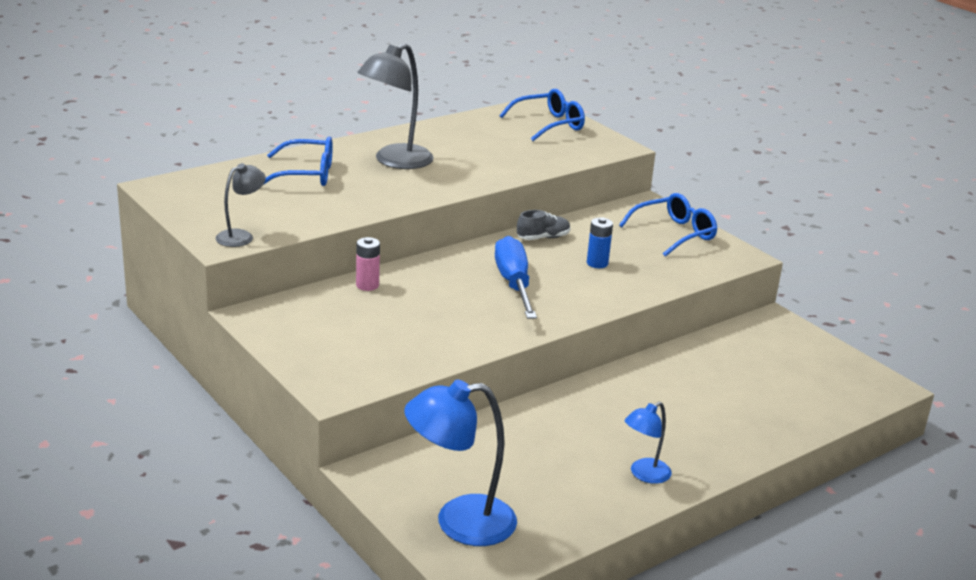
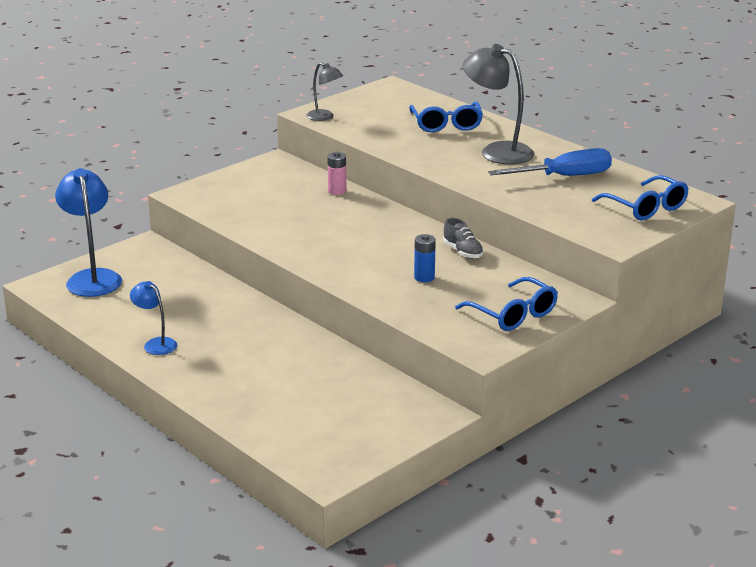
camera: 85 degrees right, 0 degrees up
blue screwdriver [495,236,537,319] -> blue screwdriver moved to [488,148,612,176]

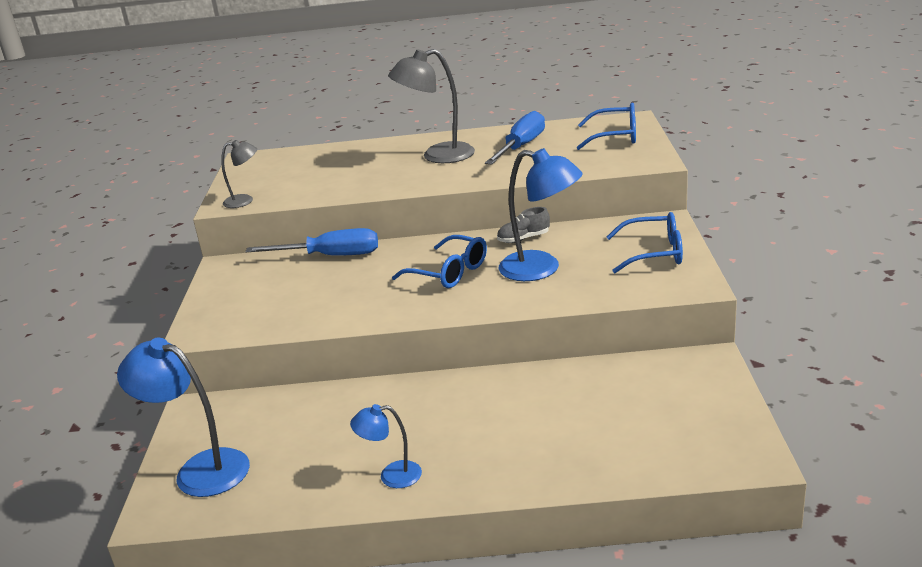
camera: 45 degrees left, 0 degrees up
pink battery [327,152,346,195] -> blue screwdriver [245,228,378,256]
blue glasses [409,102,483,132] -> blue glasses moved to [392,235,487,288]
blue battery [414,234,436,282] -> blue lamp [499,148,583,281]
grey shoe [443,218,484,259] -> grey shoe turned 150 degrees clockwise [497,207,550,243]

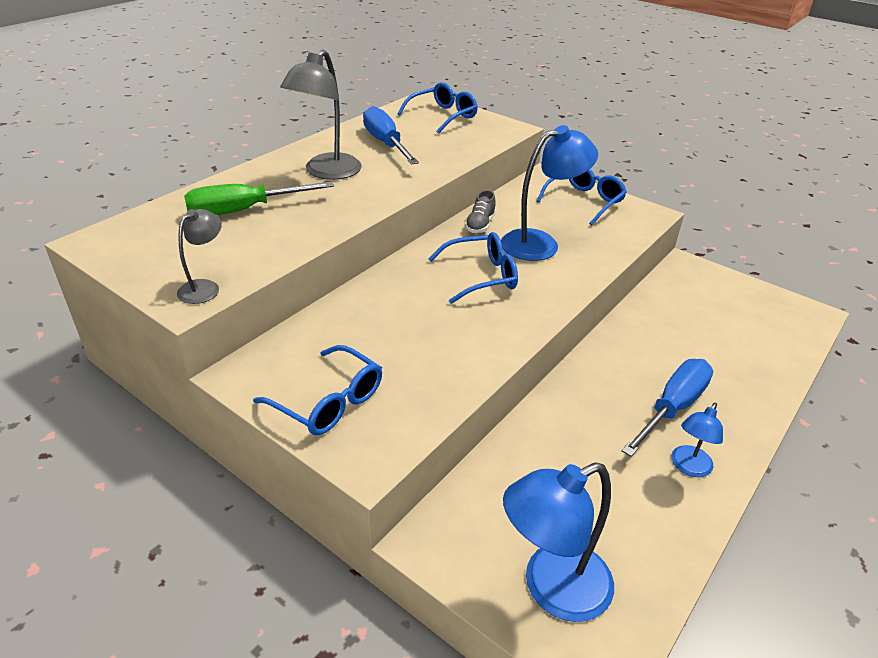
camera: 55 degrees left, 10 degrees up
blue screwdriver [245,228,378,256] -> blue screwdriver moved to [622,359,713,457]
none -> green screwdriver [184,182,334,215]
none -> blue glasses [253,345,382,435]

